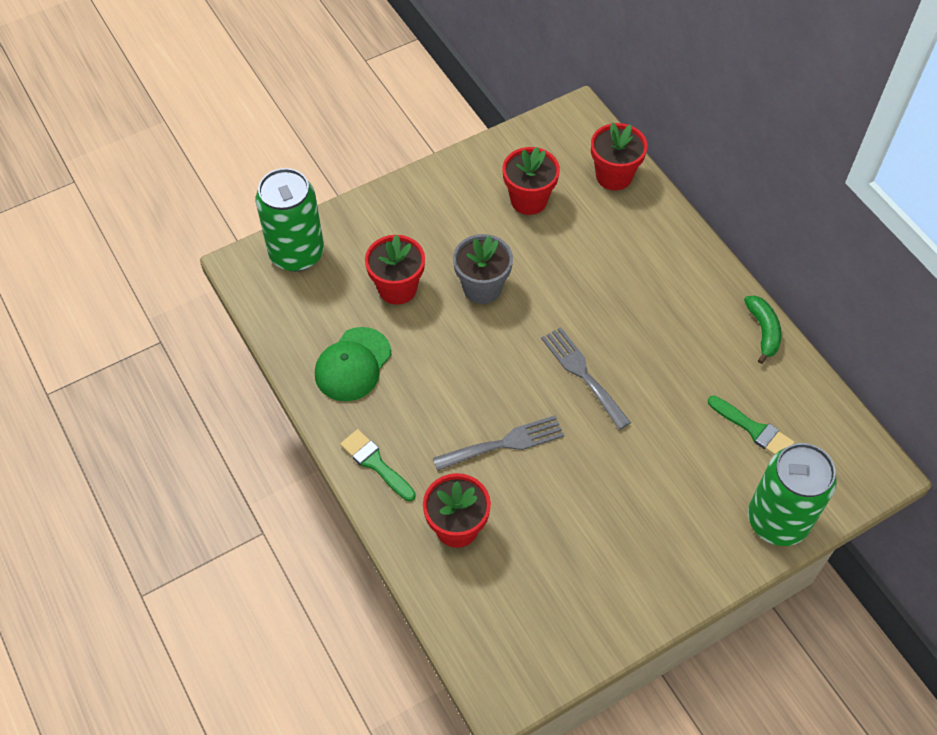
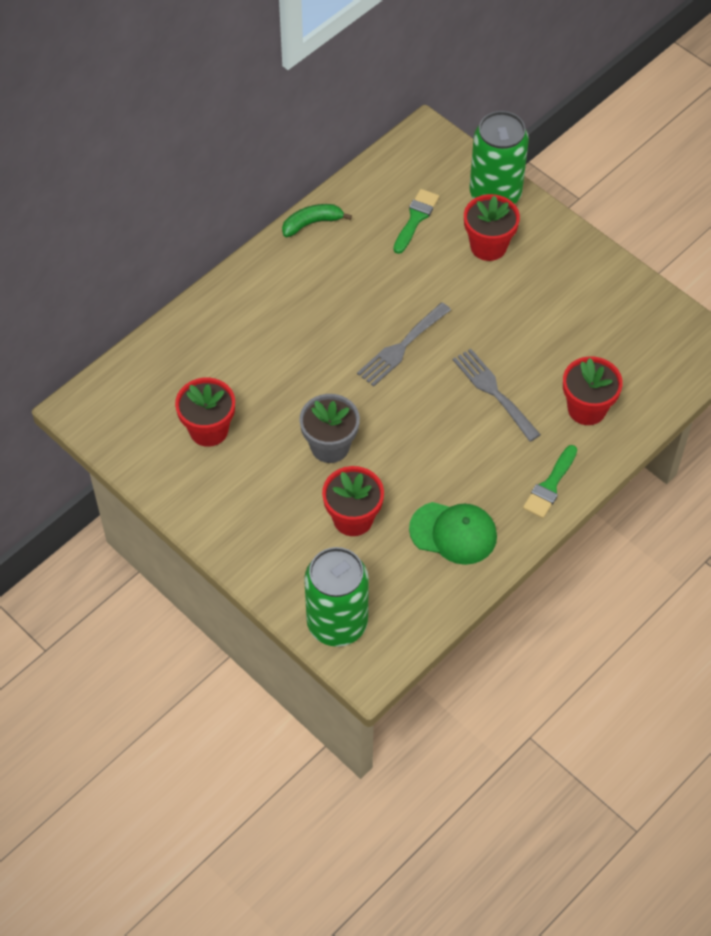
camera: 105 degrees left, 0 degrees up
red flower pot [591,122,647,191] -> red flower pot moved to [464,194,520,261]

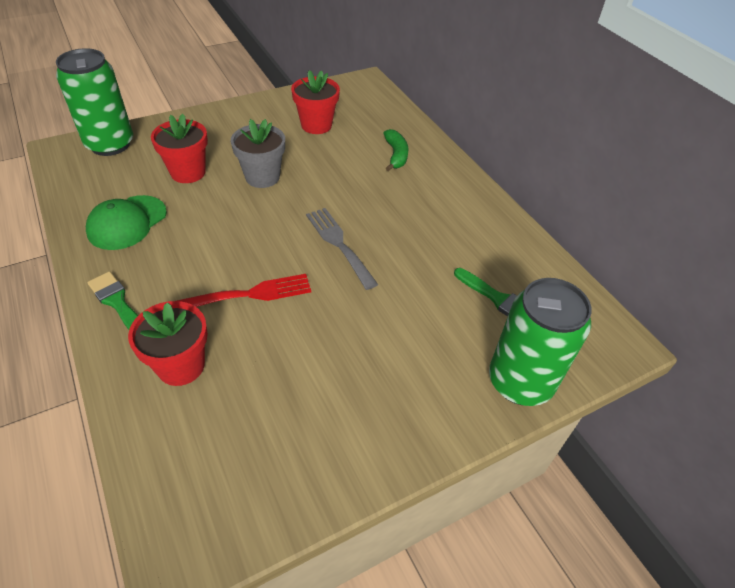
camera: 105 degrees right, 10 degrees down
green banana [282,204,352,237] -> green banana moved to [383,129,408,171]
grey fork [453,349,541,442] -> red fork [177,274,311,307]
red flower pot [464,194,520,261] -> none

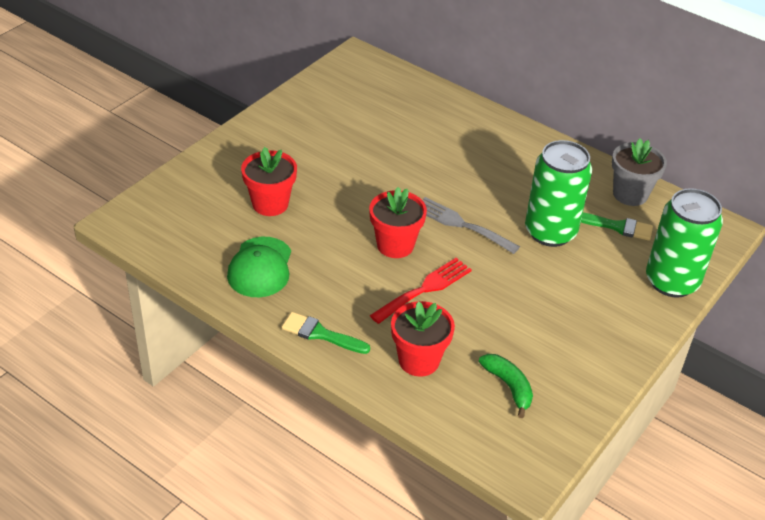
camera: 25 degrees left, 5 degrees down
green can [56,48,133,156] -> green can moved to [525,140,592,247]
grey flower pot [231,119,285,188] -> grey flower pot moved to [612,138,667,206]
red flower pot [291,70,340,134] -> red flower pot moved to [369,187,427,258]
green banana [383,129,408,171] -> green banana moved to [479,354,533,418]

